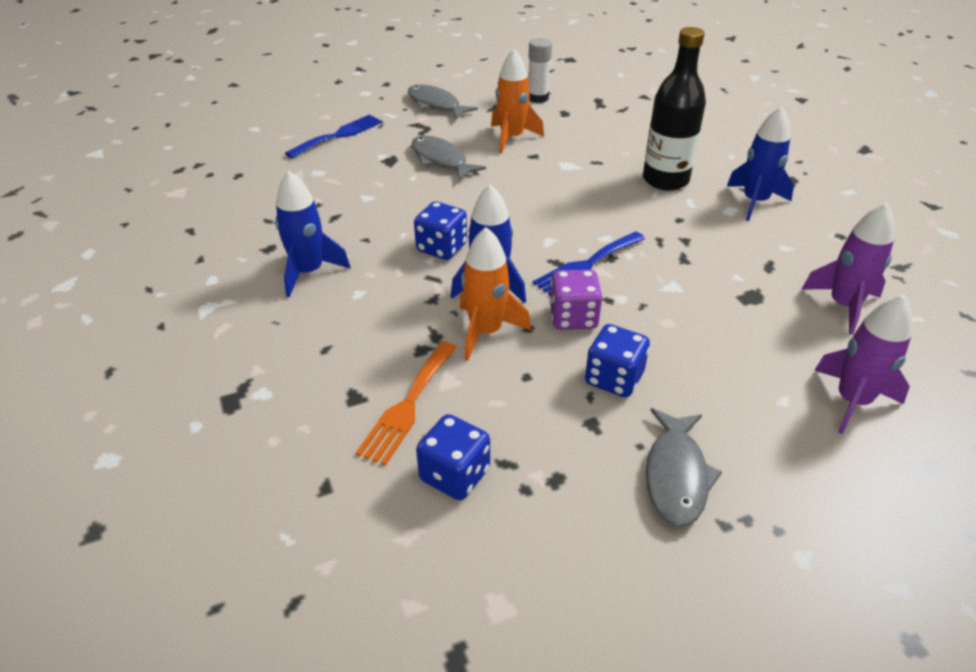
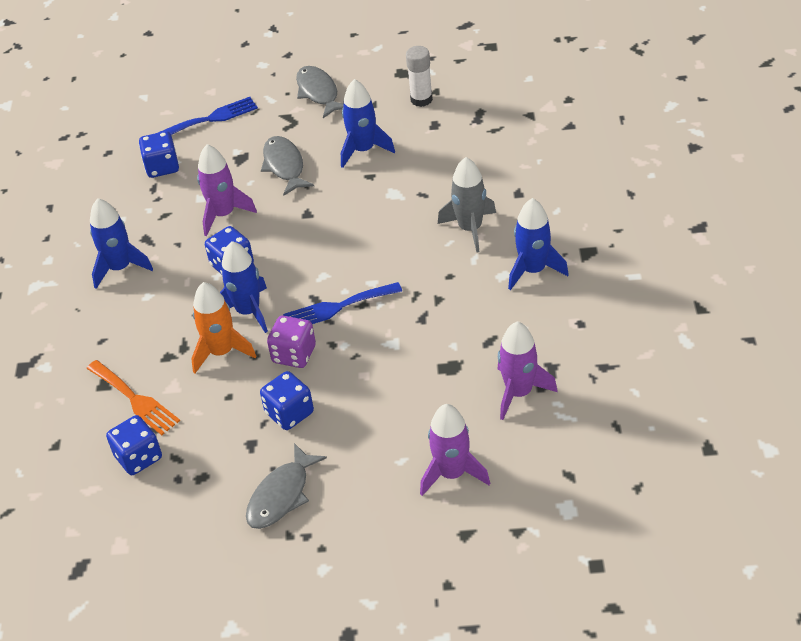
camera: 25 degrees right, 5 degrees up
orange fork [356,341,457,466] -> orange fork turned 90 degrees counterclockwise [86,360,180,435]
orange rocket [491,49,544,154] -> blue rocket [341,79,395,168]
black bottle [643,27,706,191] -> grey rocket [438,157,496,252]
none -> blue dice [139,131,179,178]
none -> purple rocket [197,144,257,236]

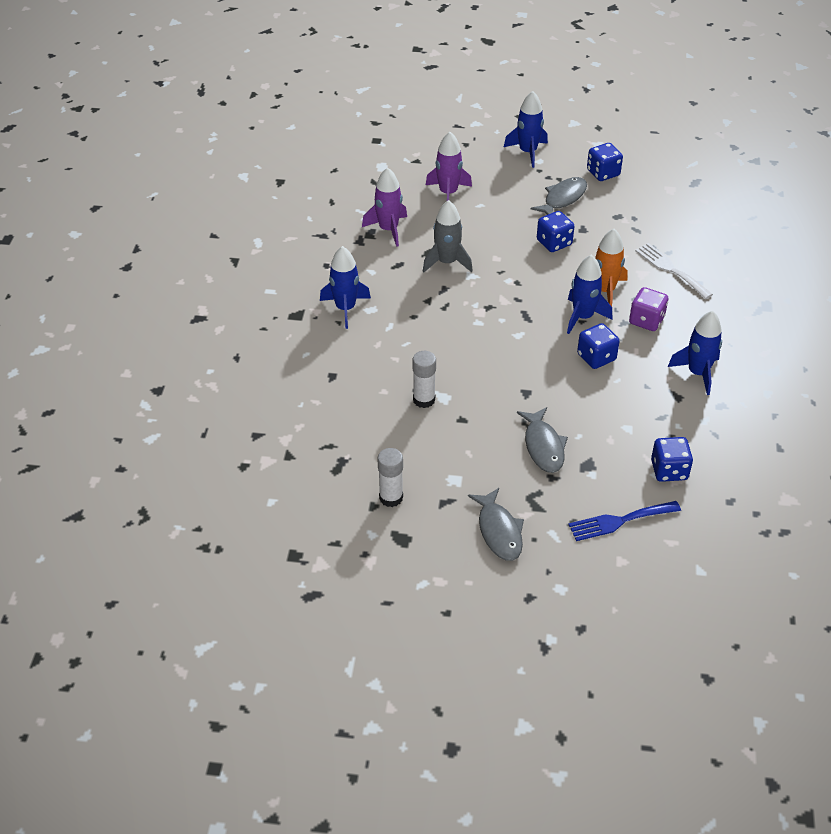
camera: 175 degrees left, 0 degrees up
orange fork [86,360,180,435] -> white fork [635,243,713,299]
blue dice [106,415,162,475] -> blue dice moved to [587,143,623,181]
purple rocket [197,144,257,236] -> none
purple dice [267,316,316,368] -> purple dice moved to [629,287,668,331]
blue fork [283,282,402,324] -> none
blue rocket [341,79,395,168] -> blue rocket moved to [504,91,548,168]
grey rocket [438,157,496,252] -> grey rocket moved to [423,200,473,272]
none -> white glue stick [412,351,436,408]

